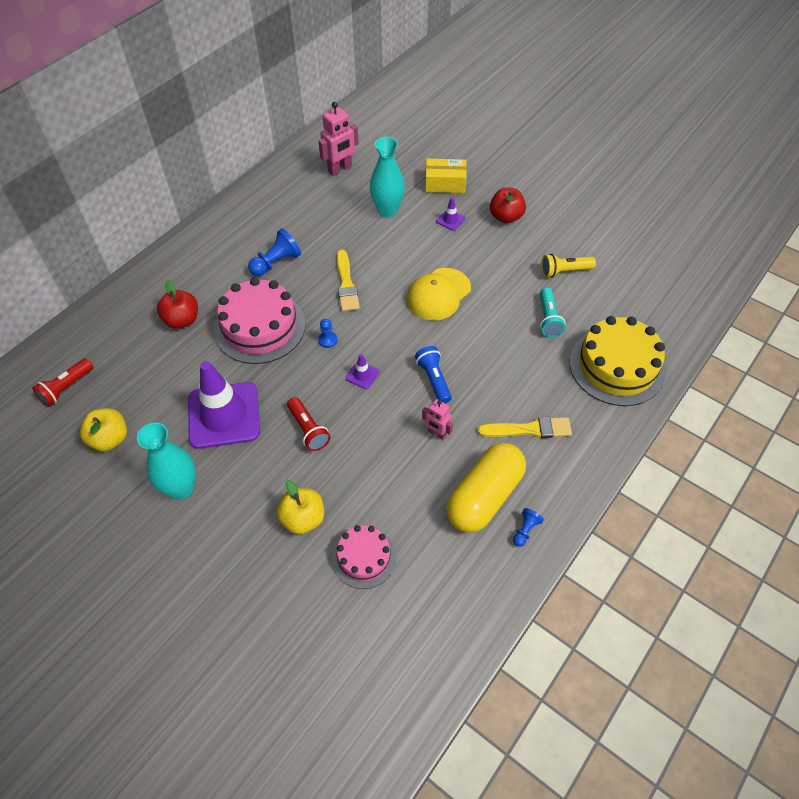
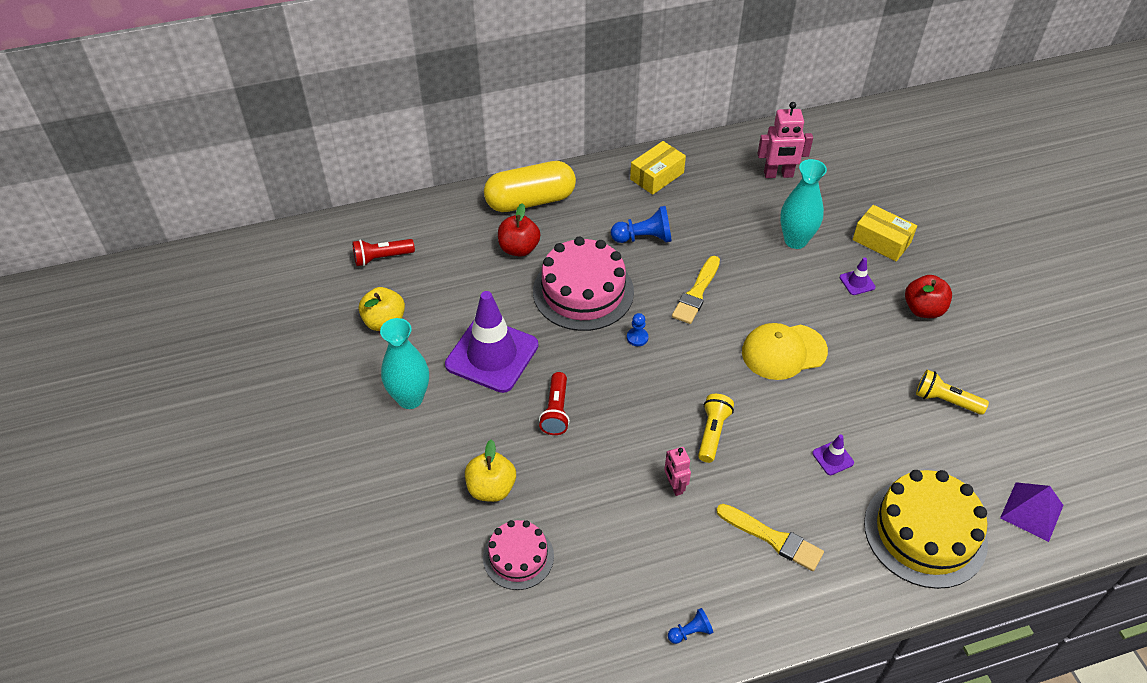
camera: 35 degrees right, 5 degrees down
purple traffic cone [346,354,379,389] -> purple traffic cone moved to [812,435,854,475]
blue flashlight [415,346,452,403] -> yellow flashlight [698,394,734,463]
yellow capsule [446,443,526,533] -> yellow capsule moved to [484,161,576,212]
turquoise flashlight [540,288,566,337] -> none
none -> yellow box [630,141,686,195]
none -> purple pyramid [1000,482,1063,542]

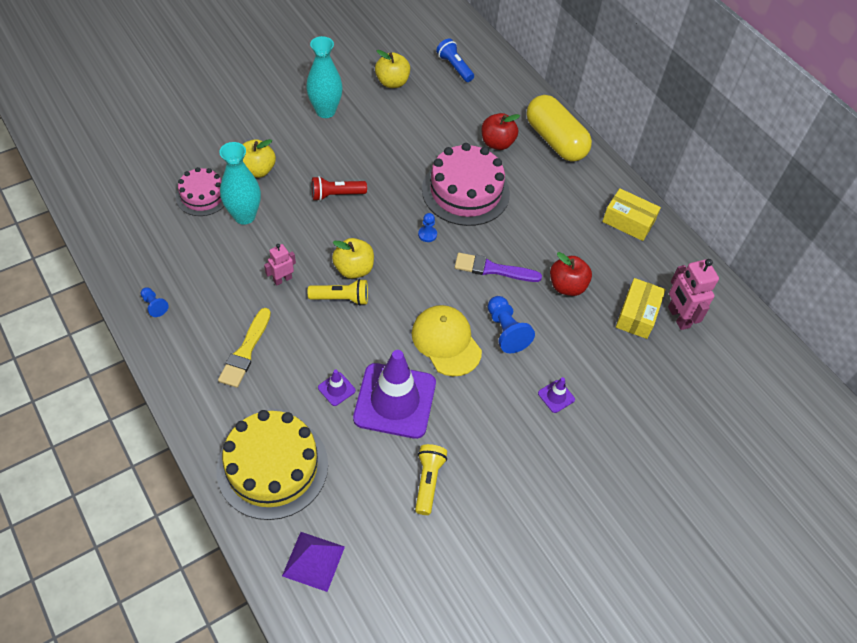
camera: 70 degrees right, 5 degrees up
red flashlight [352,239,415,266] -> blue flashlight [436,38,474,82]
purple traffic cone [445,291,538,393] -> purple traffic cone moved to [353,350,436,439]
blue pawn [611,206,672,243] -> blue pawn moved to [488,296,535,353]
yellow brush [672,256,720,324] -> purple brush [455,253,542,282]
turquoise vase [780,159,827,249] -> turquoise vase moved to [219,142,261,225]
yellow box [852,205,917,261] -> yellow box moved to [616,278,666,339]
red apple [905,275,952,318] -> red apple moved to [550,252,592,296]
none -> yellow apple [332,238,374,279]

